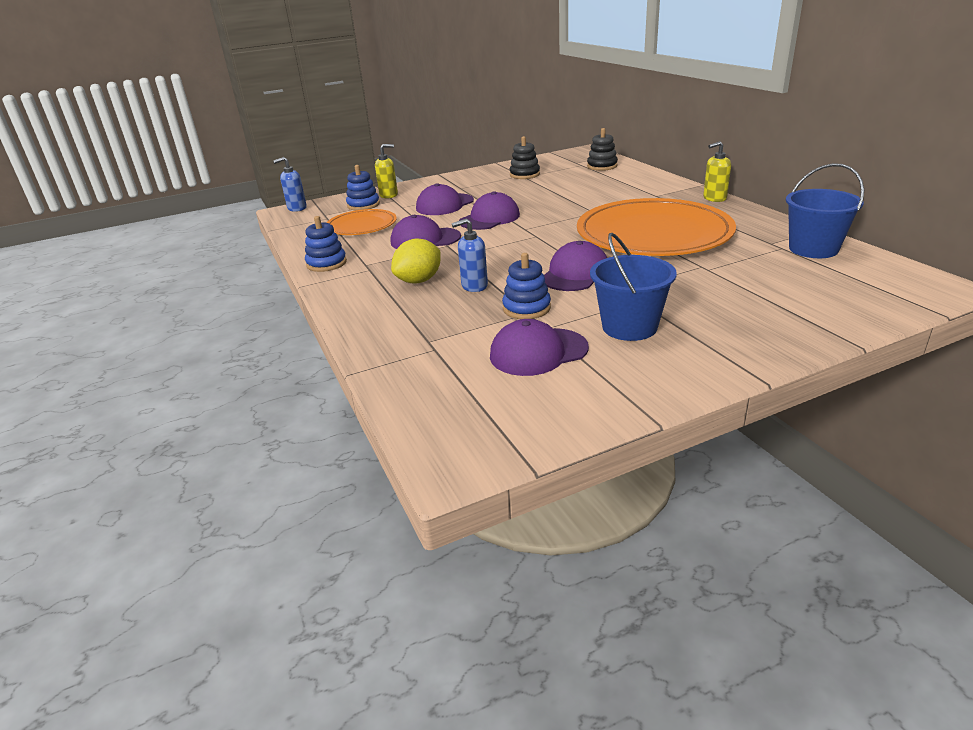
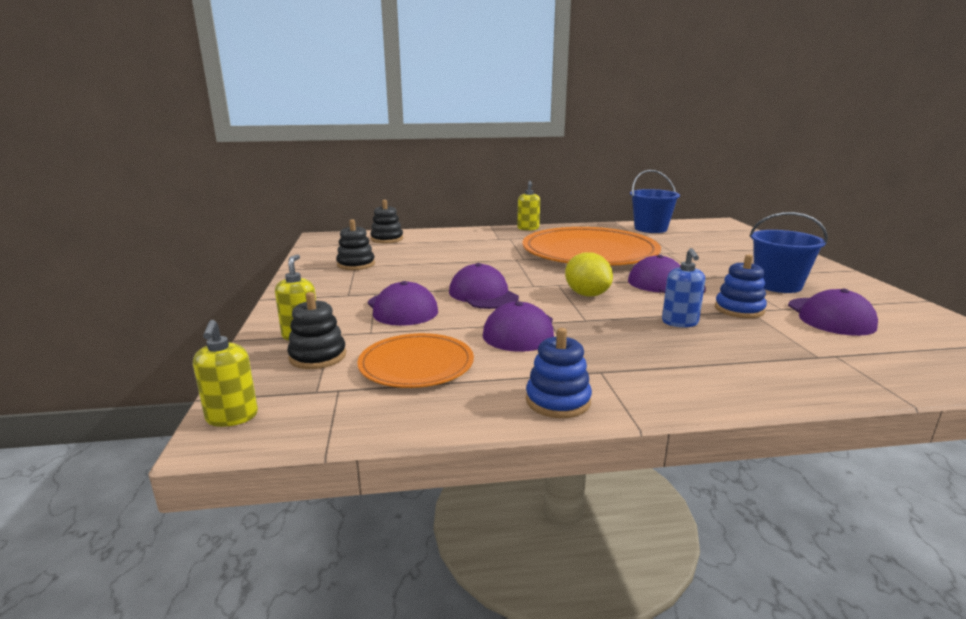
camera: 75 degrees left, 10 degrees down
blue soap dispenser [273,157,307,212] -> yellow soap dispenser [193,320,258,427]
blue stacking toy [346,165,380,210] -> black stacking toy [287,292,346,369]
yellow lemon [391,239,441,284] -> yellow lemon moved to [565,252,613,296]

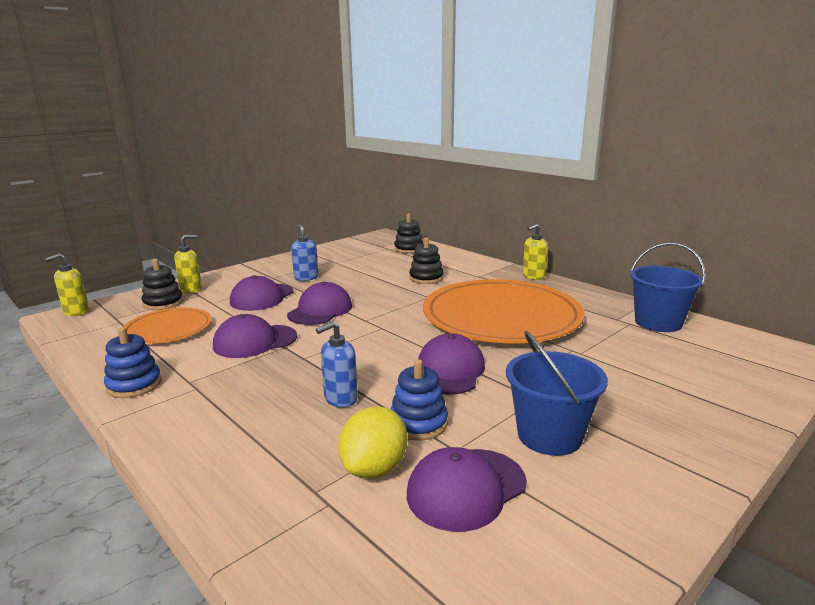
camera: 55 degrees right, 0 degrees up
black stacking toy [336,219,375,270] -> black stacking toy moved to [409,237,444,284]
yellow lemon [565,252,613,296] -> yellow lemon moved to [338,406,407,479]
none -> blue soap dispenser [291,225,319,281]

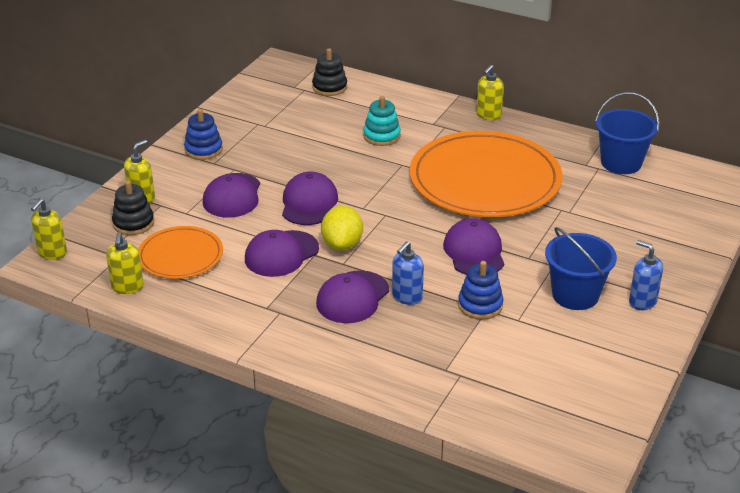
camera: 20 degrees left, 15 degrees up
blue stacking toy [104,327,162,398] -> blue stacking toy moved to [184,109,223,160]
blue soap dispenser [291,225,319,281] -> blue soap dispenser moved to [629,240,663,310]
yellow lemon [338,406,407,479] -> yellow lemon moved to [321,206,363,251]
purple cap [407,447,527,532] -> purple cap moved to [316,270,389,323]
black stacking toy [409,237,444,284] -> turquoise stacking toy [363,96,401,146]
none -> yellow soap dispenser [106,232,144,294]

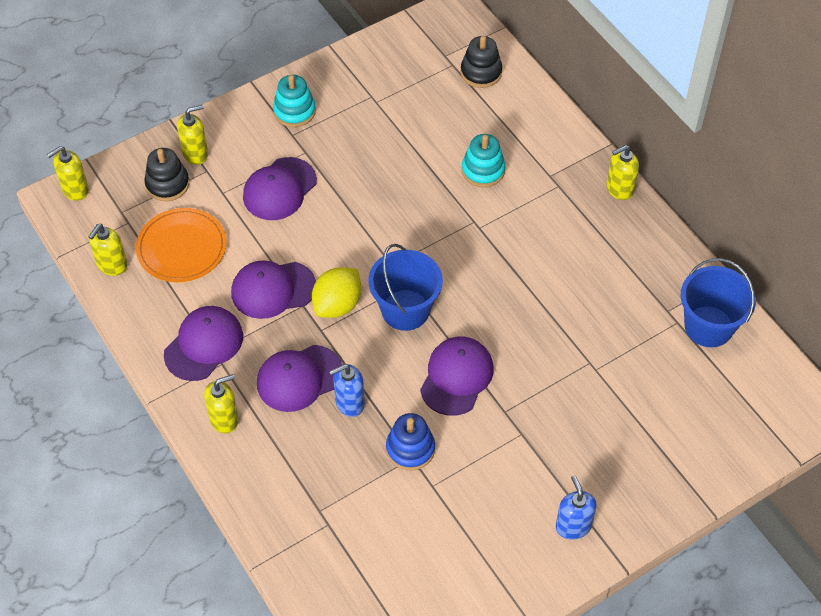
camera: 30 degrees right, 20 degrees up
blue stacking toy [184,109,223,160] -> turquoise stacking toy [273,75,316,127]
purple cap [282,172,338,225] -> purple cap moved to [164,306,243,381]
orange plate [410,131,563,217] -> none
blue bucket [545,227,617,310] -> blue bucket moved to [368,244,443,331]
none -> yellow soap dispenser [204,374,239,433]

